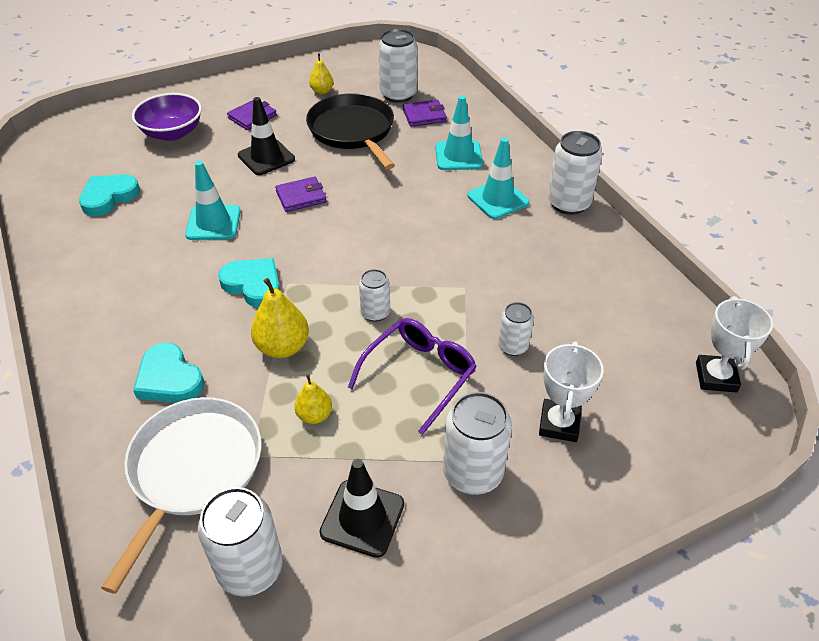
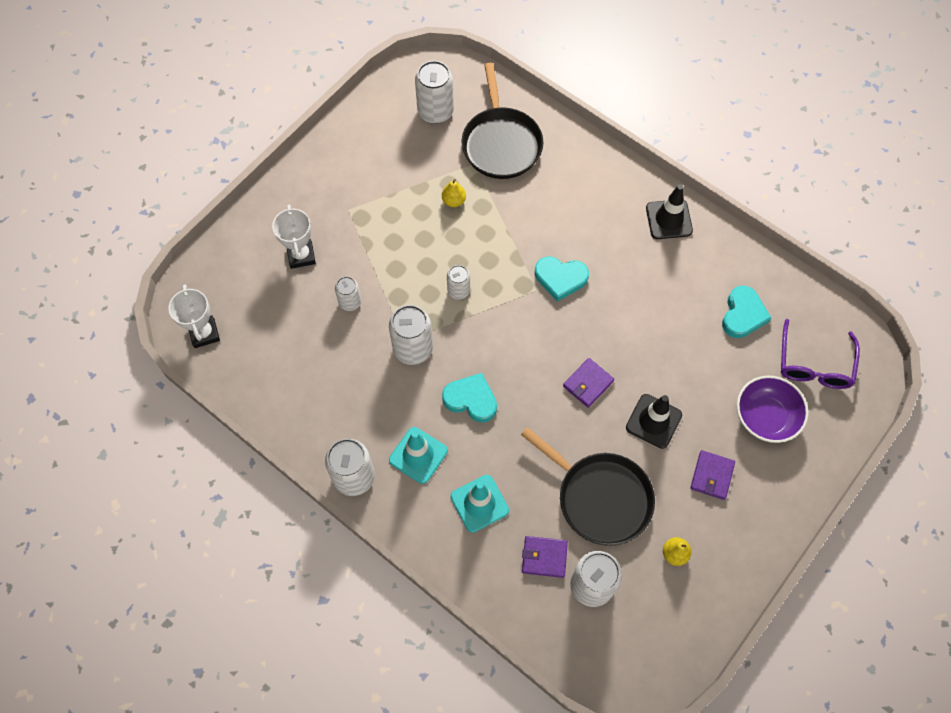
camera: 155 degrees right, 20 degrees up
white pan [101,397,262,594] -> black pan [461,63,543,179]
turquoise heart [133,342,204,403] -> turquoise heart moved to [442,373,497,423]
turquoise traffic cone [185,161,241,240] -> none
yellow pear [251,278,309,358] -> none
black traffic cone [320,459,404,558] -> black traffic cone moved to [646,184,693,239]
purple glasses [348,318,477,435] -> purple glasses moved to [781,319,860,389]
purple wallet [403,100,447,127] -> purple wallet turned 45 degrees clockwise [522,536,568,578]
white can [443,392,512,495] -> white can moved to [389,305,433,365]

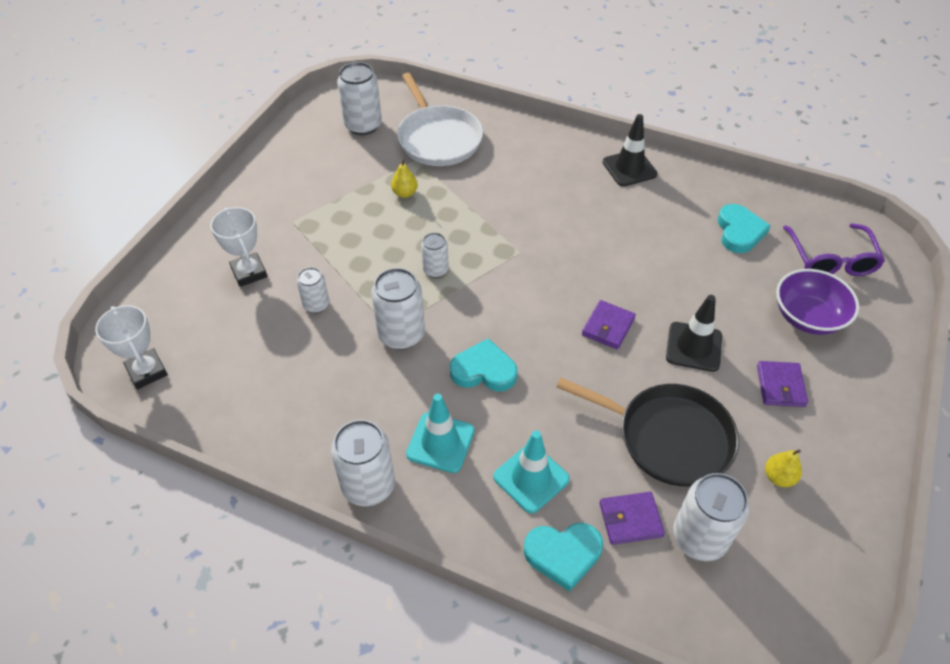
camera: 15 degrees left, 15 degrees down
black pan [461,63,543,179] -> white pan [397,73,483,166]
turquoise heart [535,256,589,302] -> turquoise heart moved to [524,523,603,592]

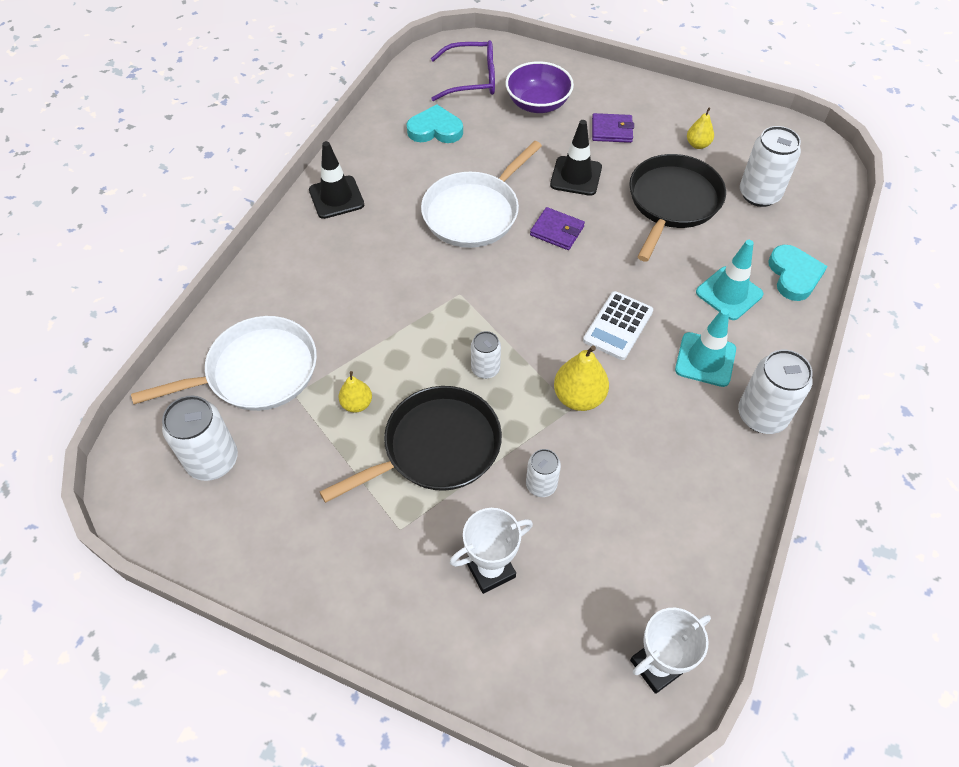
camera: 90 degrees left, 5 degrees up
white can [371,268,425,350] -> yellow pear [554,346,609,411]
turquoise heart [450,338,518,391] -> white calculator [583,291,653,360]
purple wallet [599,492,665,545] -> none
none -> black pan [320,386,502,503]
none -> white pan [421,141,542,248]

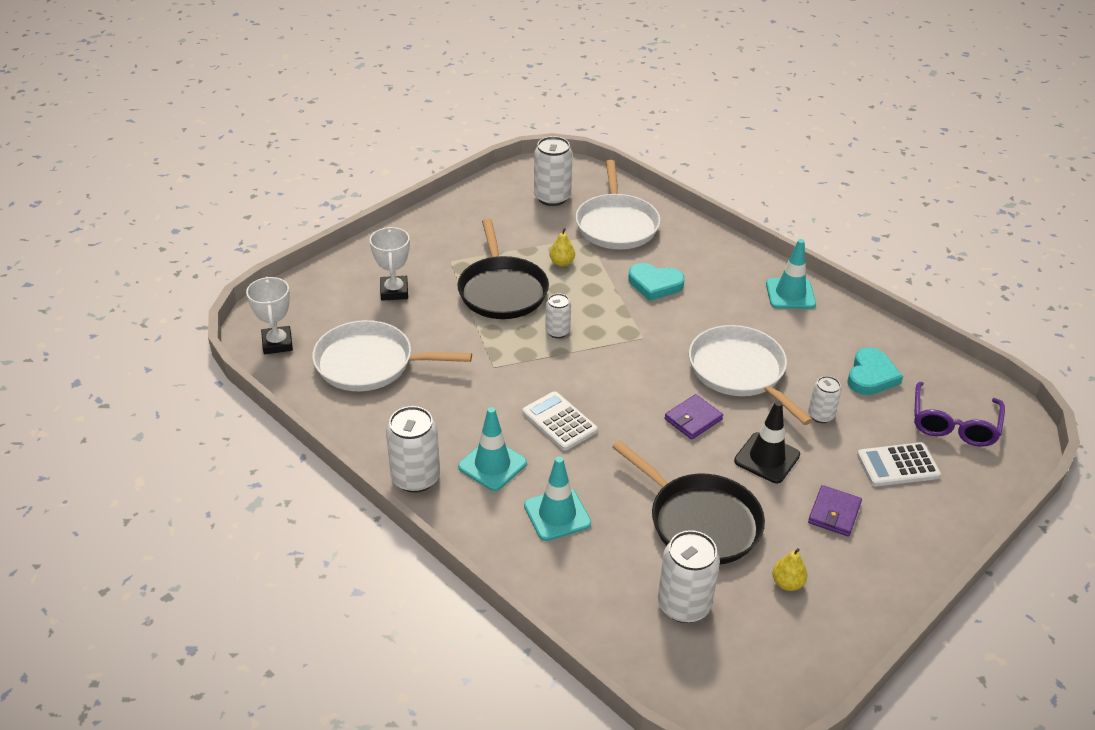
camera: 110 degrees right, 15 degrees down
black traffic cone [309,141,364,219] -> turquoise traffic cone [766,239,816,309]
purple bowl [505,61,574,113] -> white calculator [857,443,941,486]
white can [526,449,561,497] -> white can moved to [808,376,842,423]
yellow pear [554,346,609,411] -> none
turquoise heart [768,245,828,301] -> turquoise heart moved to [628,263,684,301]
none -> white pan [312,320,472,391]

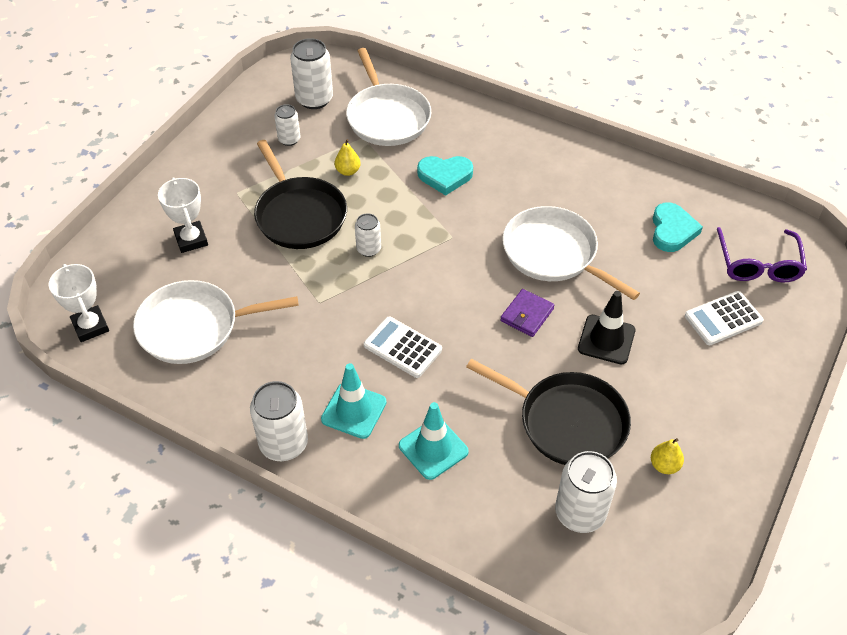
camera: 15 degrees left, 10 degrees up
turquoise traffic cone [766,239,816,309] -> none
white can [808,376,842,423] -> white can moved to [274,104,301,146]
purple wallet [808,485,862,537] -> none

